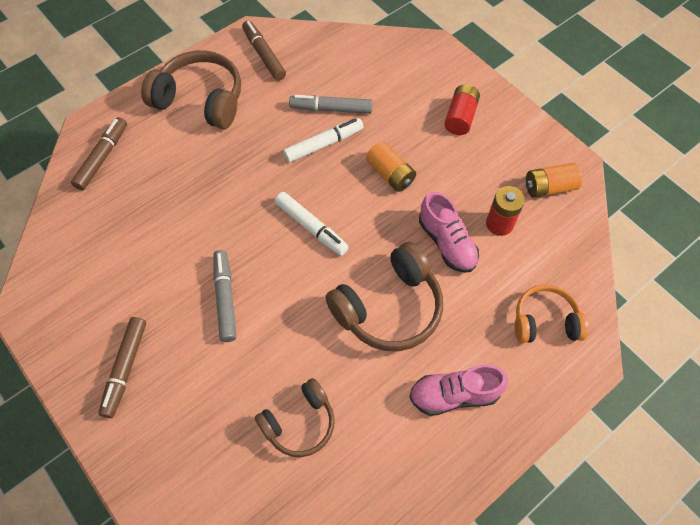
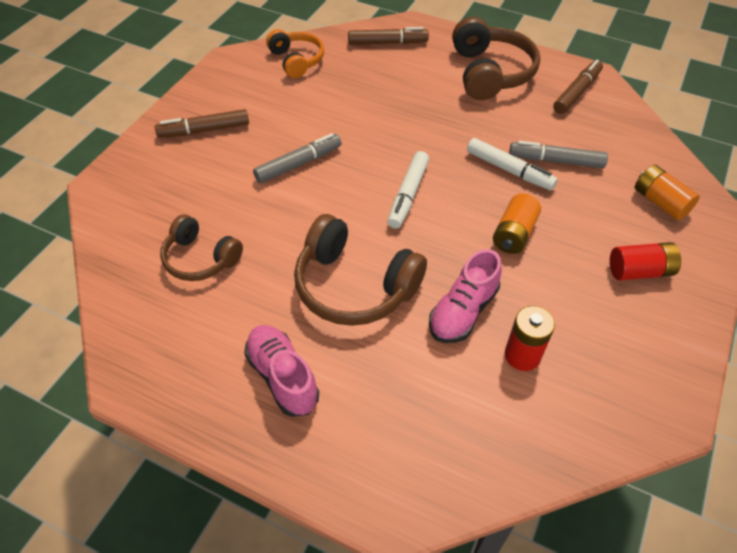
camera: 65 degrees right, 10 degrees down
grey marker [289,95,373,114] -> grey marker turned 60 degrees counterclockwise [509,141,608,168]
orange headphones [515,284,589,343] -> orange headphones moved to [266,29,324,78]
orange battery [526,162,582,198] -> orange battery moved to [635,165,700,220]

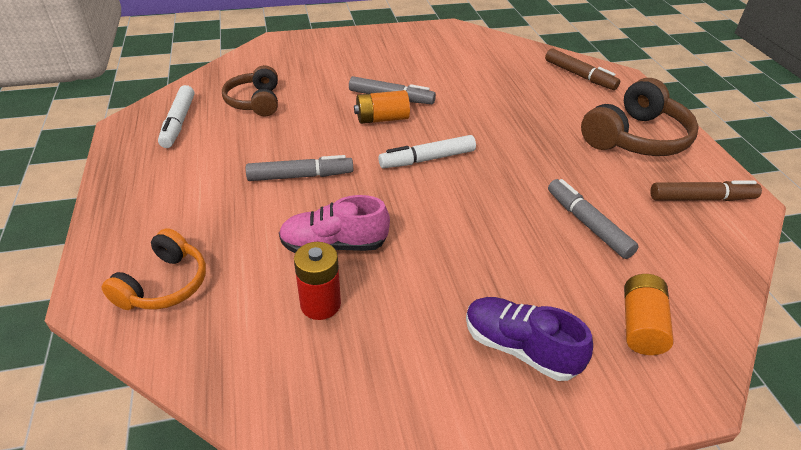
camera: 50 degrees right, 10 degrees down
brown marker [155,109,249,138] -> none
pink shoe [244,325,319,417] -> none
orange headphones [266,29,324,78] -> orange headphones moved to [102,228,206,310]
brown headphones [294,214,427,326] -> grey marker [246,155,353,181]
white marker [467,138,558,190] -> white marker moved to [158,85,194,148]
orange battery [493,194,541,254] -> orange battery moved to [354,90,410,124]
red battery [610,242,681,281] -> purple shoe [466,297,593,381]

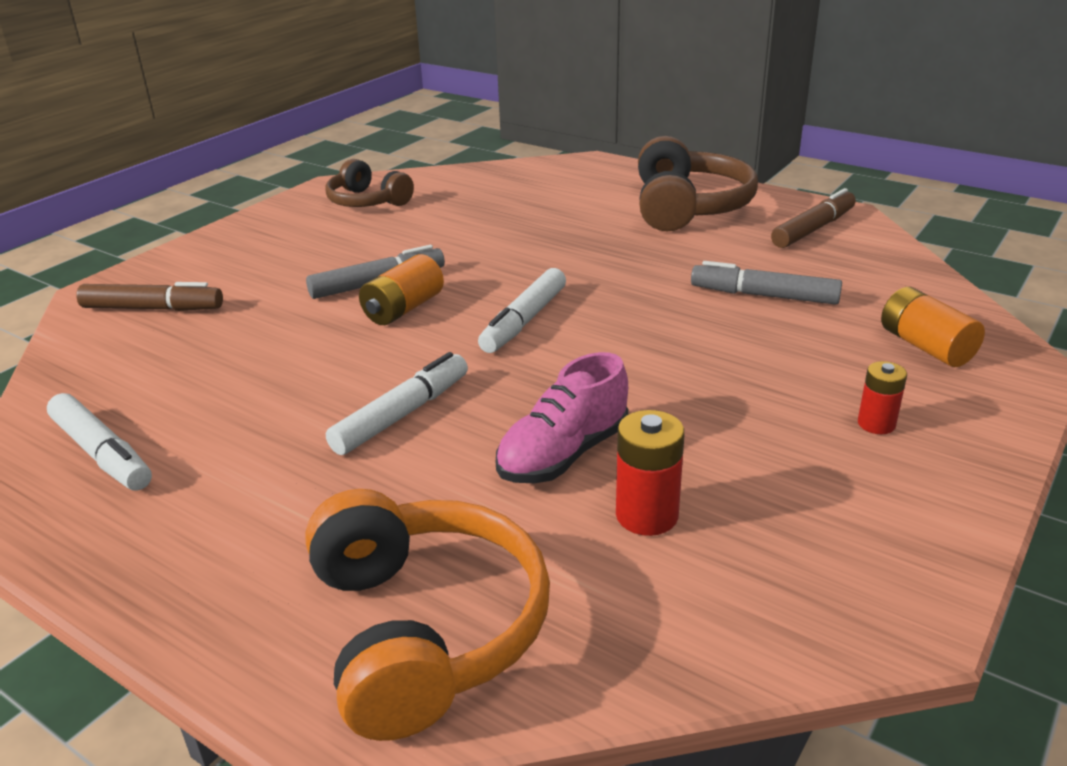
camera: 40 degrees left, 10 degrees down
orange headphones [102,228,206,310] -> orange headphones [305,489,550,741], size x1.59
brown headphones [222,65,278,117] -> brown headphones moved to [325,159,414,207]
grey marker [246,155,353,181] -> white marker [326,352,468,455]
purple shoe [466,297,593,381] -> red battery [858,361,907,434]
brown marker [545,48,620,90] -> brown marker moved to [76,282,223,311]

